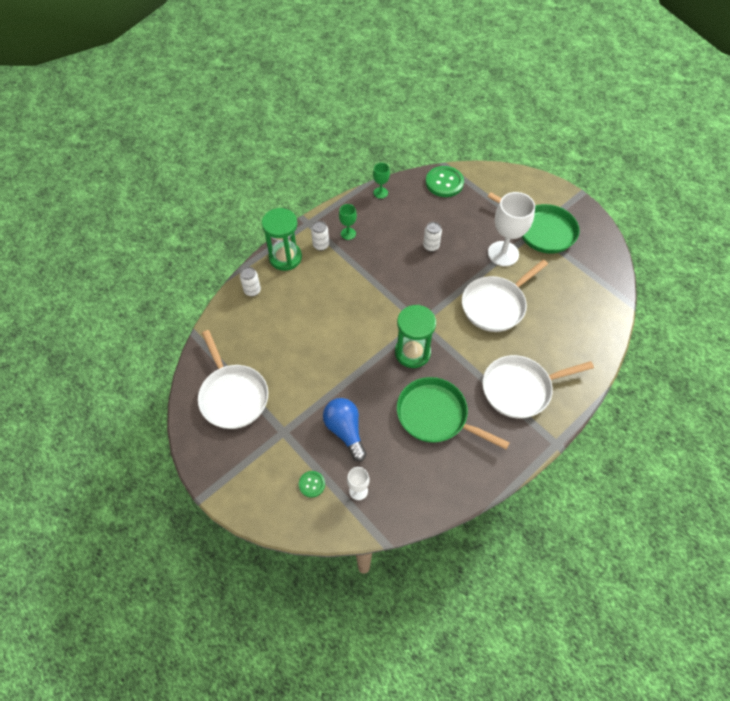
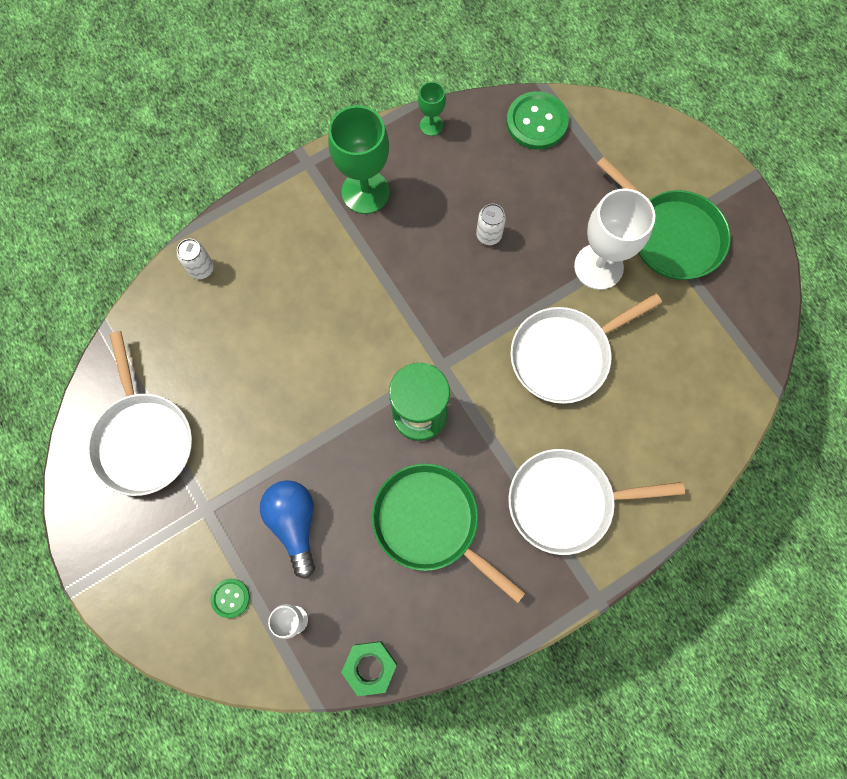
camera: 10 degrees right, 15 degrees up
green hourglass [262,208,302,271] -> none
white can [311,221,329,251] -> none
green goblet [339,204,357,240] -> green goblet [328,105,390,214], size x1.99
none -> green nut [341,641,397,696]

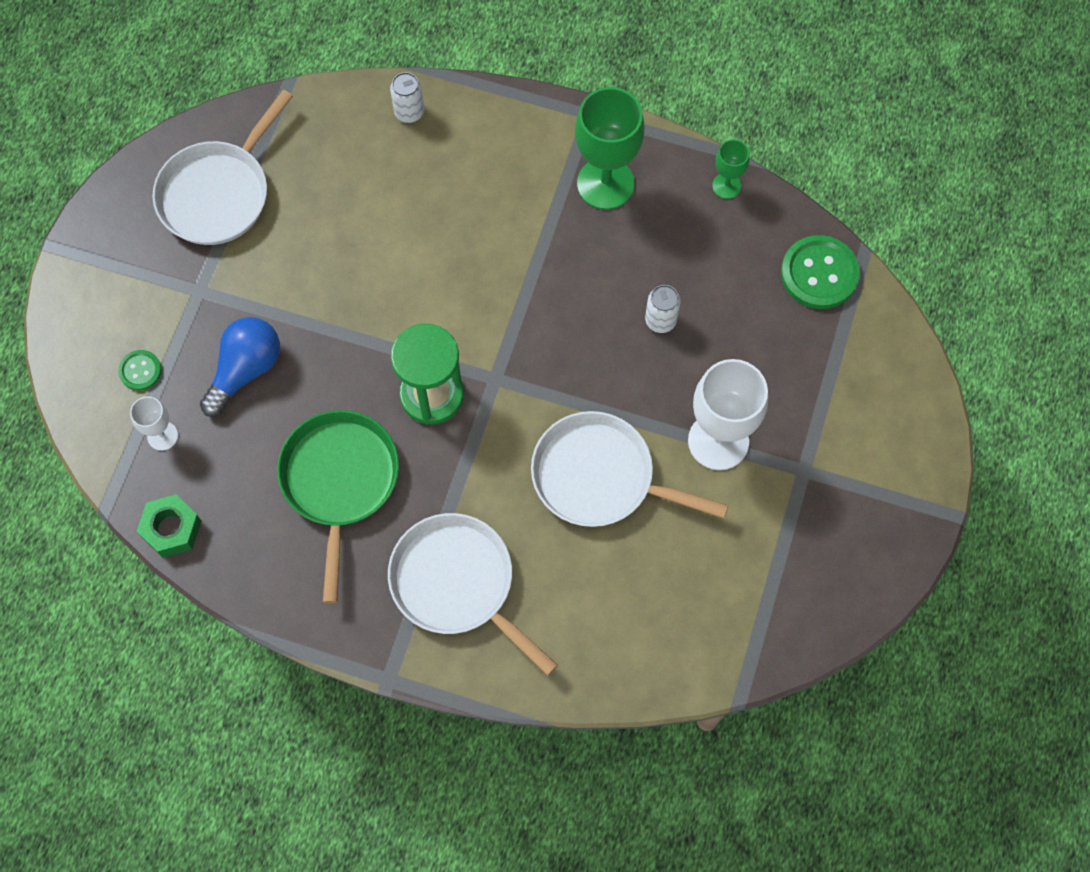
camera: 50 degrees right, 5 degrees down
green pan [597,157,731,280] -> none

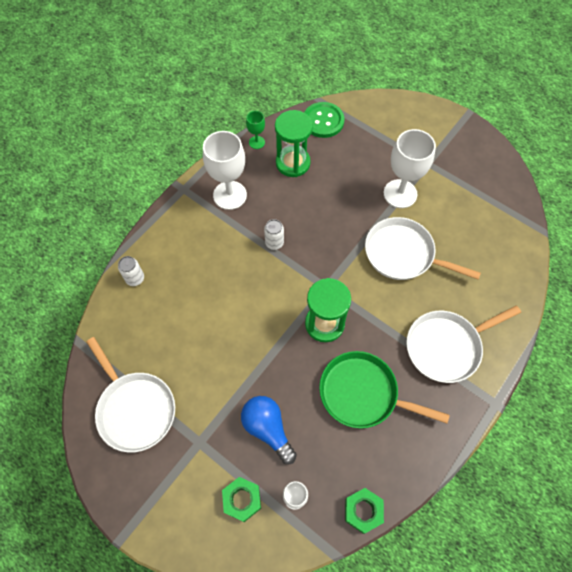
camera: 70 degrees left, 5 degrees down
green button [118,350,162,391] -> green nut [222,477,261,522]
white pan [531,411,728,527] -> white pan turned 75 degrees clockwise [365,217,481,280]
green goblet [575,87,645,210] -> white goblet [203,131,247,210]
white can [645,285,681,333] -> white can moved to [264,219,284,250]
none -> green hourglass [275,110,313,177]

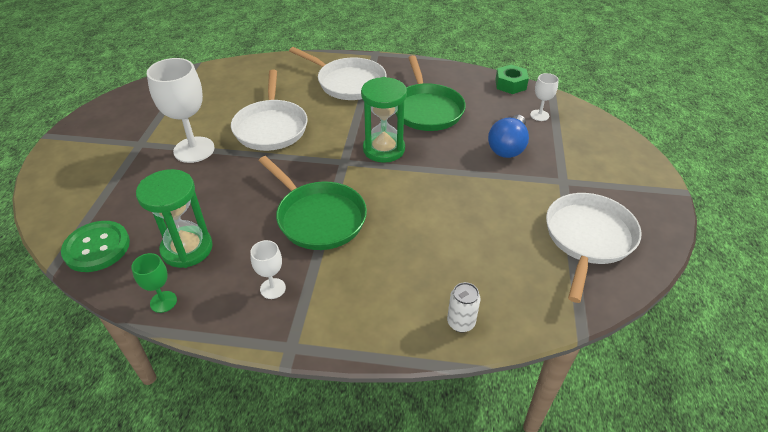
camera: 120 degrees left, 20 degrees down
white goblet [203,131,247,210] -> white goblet [250,240,286,299], size x0.50
green nut [222,477,261,522] -> none
white can [264,219,284,250] -> green pan [259,156,367,250]

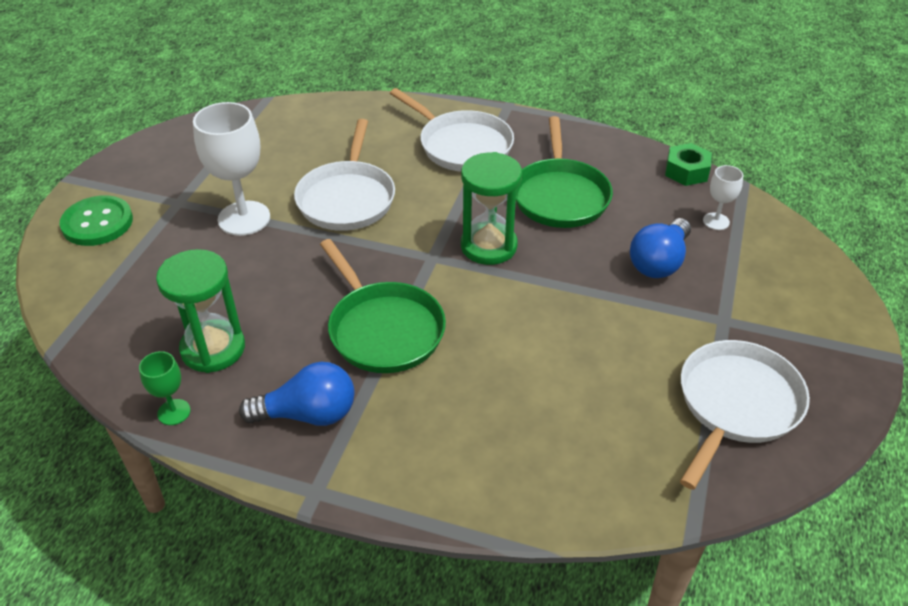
camera: 10 degrees right, 0 degrees up
green button [61,221,130,272] -> green button moved to [60,195,133,246]
white goblet [250,240,286,299] -> blue light bulb [239,361,354,426]
white can [447,282,481,332] -> none

